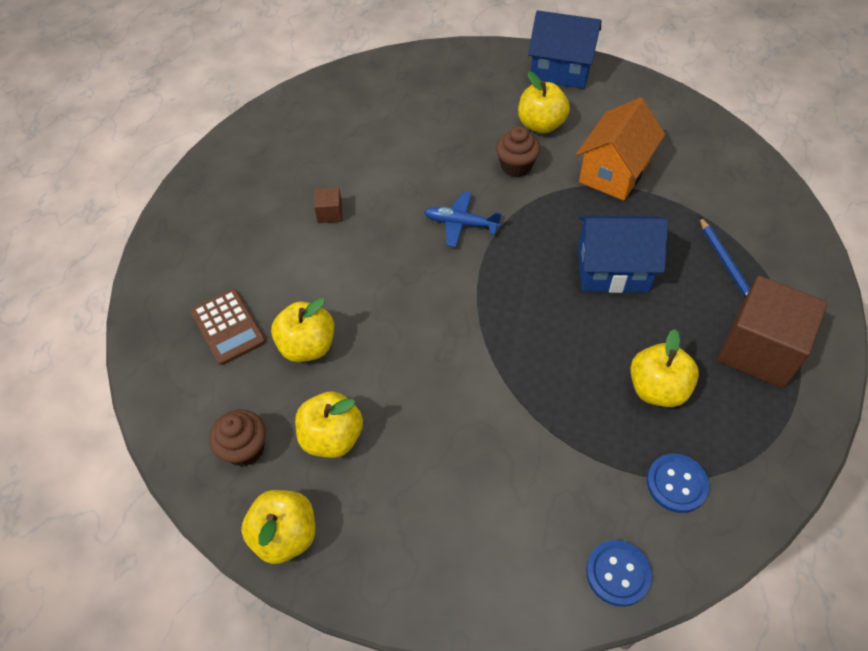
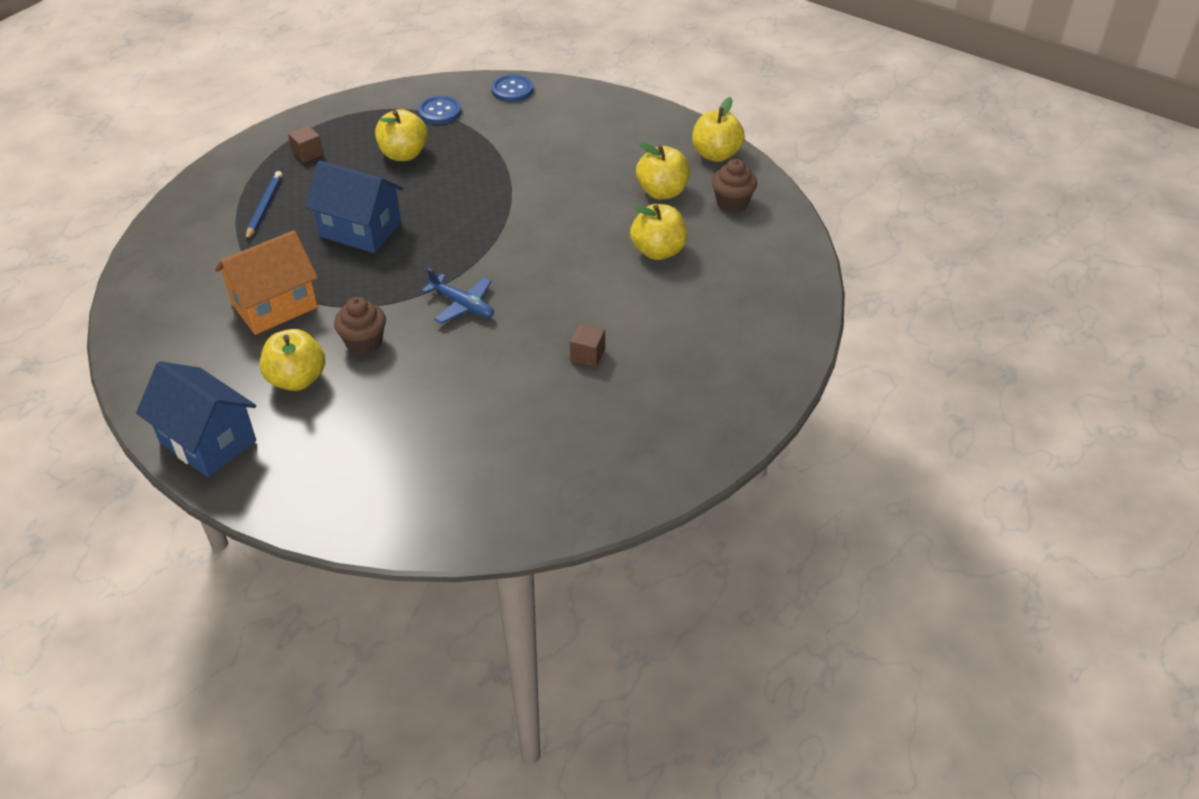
camera: 160 degrees left, 10 degrees down
brown calculator [191,289,266,365] -> none
brown cube [718,276,828,389] -> brown cube [288,125,323,163], size x0.42

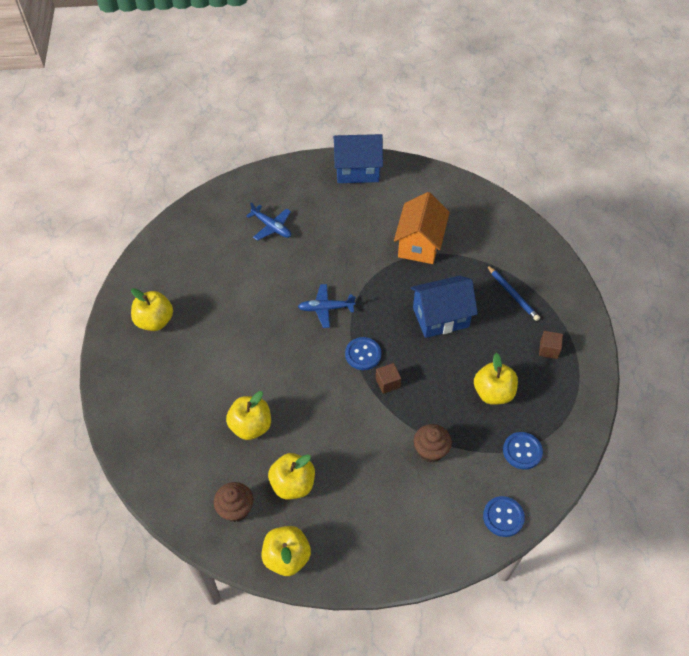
camera: 140 degrees right, 10 degrees up
yellow apple [260,329,325,391] -> yellow apple moved to [131,288,173,331]
brown cupcake [334,297,386,355] -> brown cupcake moved to [414,424,452,463]
brown cube [570,324,605,367] -> brown cube moved to [376,363,401,394]
none -> blue plane [246,202,291,241]
none -> blue button [345,337,381,370]

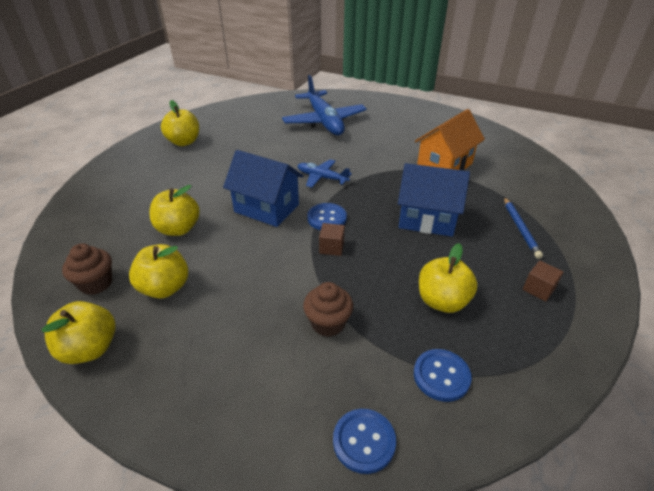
camera: 30 degrees right, 15 degrees down
blue plane [246,202,291,241] -> blue plane [282,75,367,135], size x1.93
blue house [333,134,383,183] -> blue house moved to [223,150,303,227]

